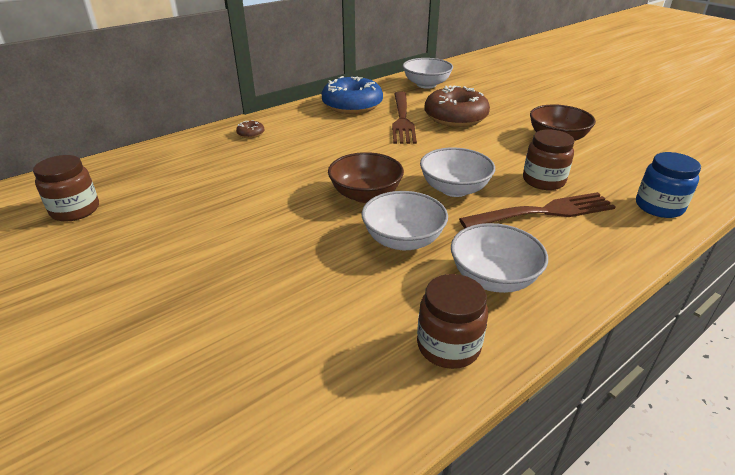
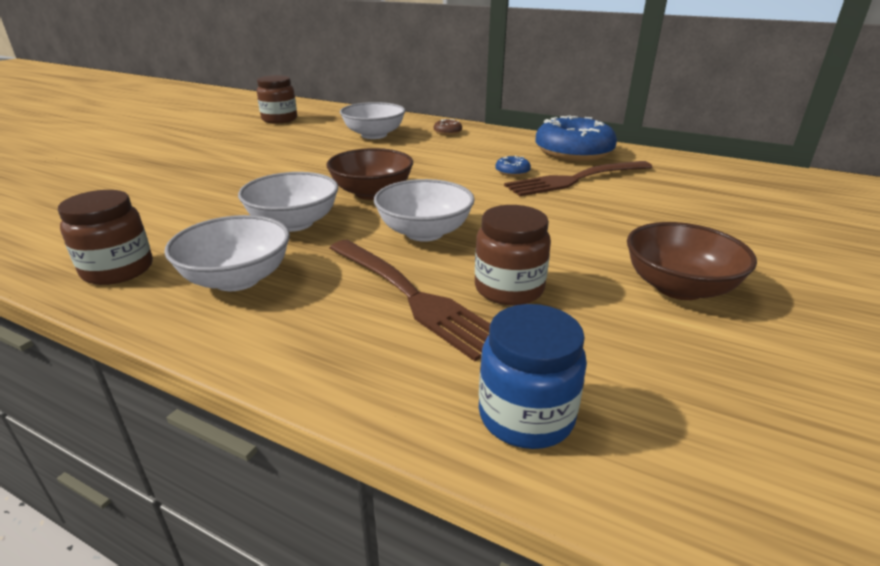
camera: 65 degrees right, 5 degrees down
white bowl [403,58,453,89] -> white bowl moved to [340,102,405,139]
brown donut [425,85,490,127] -> none
none -> blue donut [495,155,531,176]

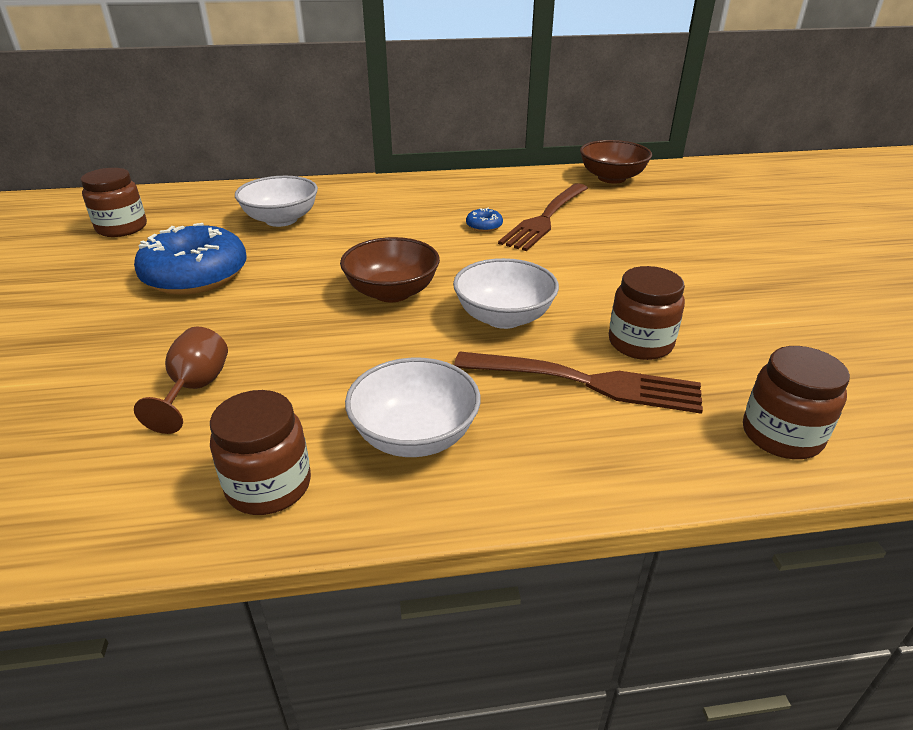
camera: 35 degrees left, 5 degrees up
white bowl [238,172,338,232] -> none
brown donut [434,119,462,135] -> none
blue jar [479,304,587,449] -> brown jar [743,346,850,459]
blue donut [535,115,617,162] -> blue donut moved to [134,223,247,295]
brown bowl [627,222,757,300] -> brown bowl moved to [580,140,652,184]
none -> brown goblet [134,326,228,434]

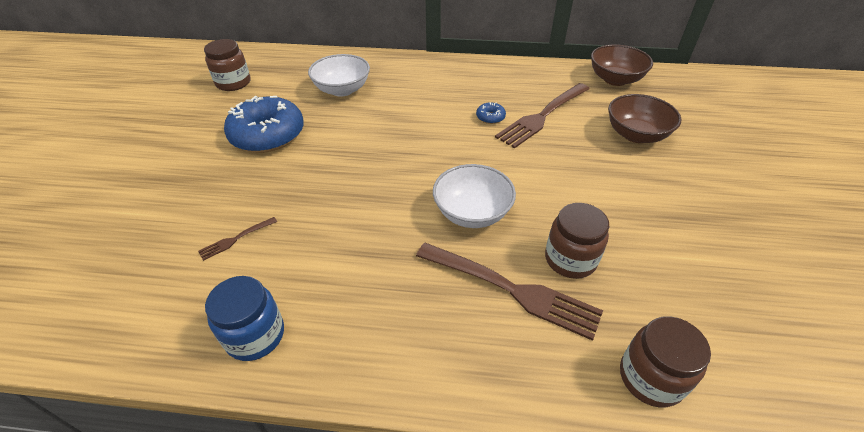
camera: 15 degrees right, 10 degrees up
brown goblet [134,326,228,434] -> brown fork [198,217,277,261]
brown jar [210,390,311,515] -> blue jar [205,276,284,361]
brown bowl [340,237,440,302] -> brown bowl moved to [608,94,681,143]
white bowl [345,358,481,457] -> none

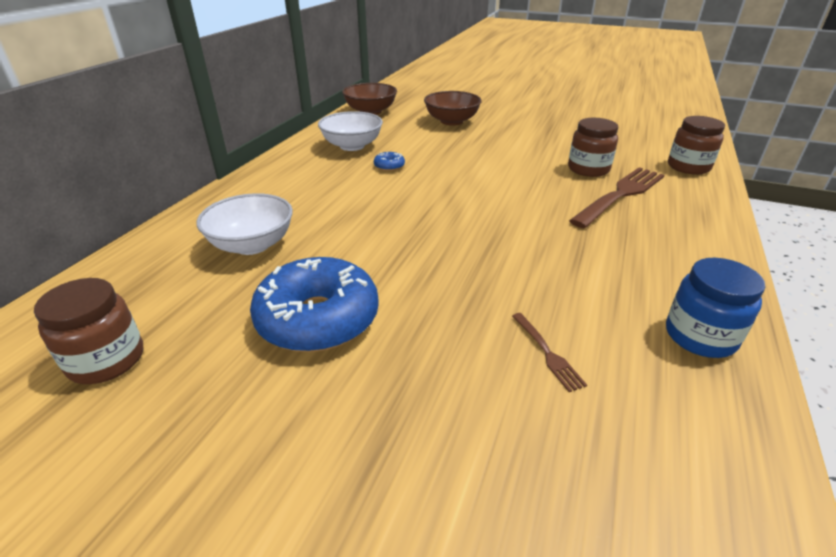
camera: 75 degrees left, 10 degrees down
white bowl [433,164,516,228] -> white bowl moved to [318,111,383,151]
brown fork [495,83,590,148] -> none

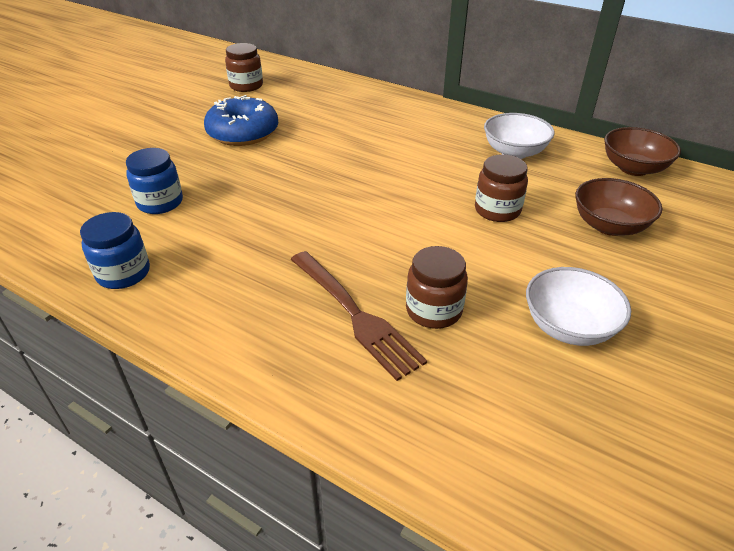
camera: 100 degrees right, 5 degrees up
white bowl [197,193,293,255] -> white bowl moved to [526,267,631,346]
blue donut [374,152,405,171] -> none
brown fork [512,313,587,392] -> blue jar [126,148,183,214]
brown jar [668,116,725,175] -> brown jar moved to [475,154,528,222]

